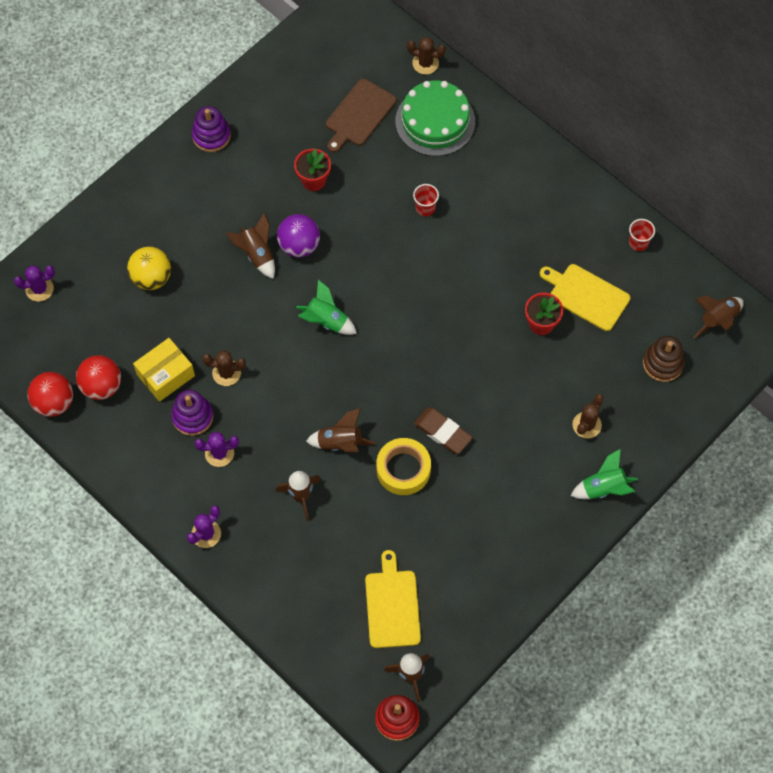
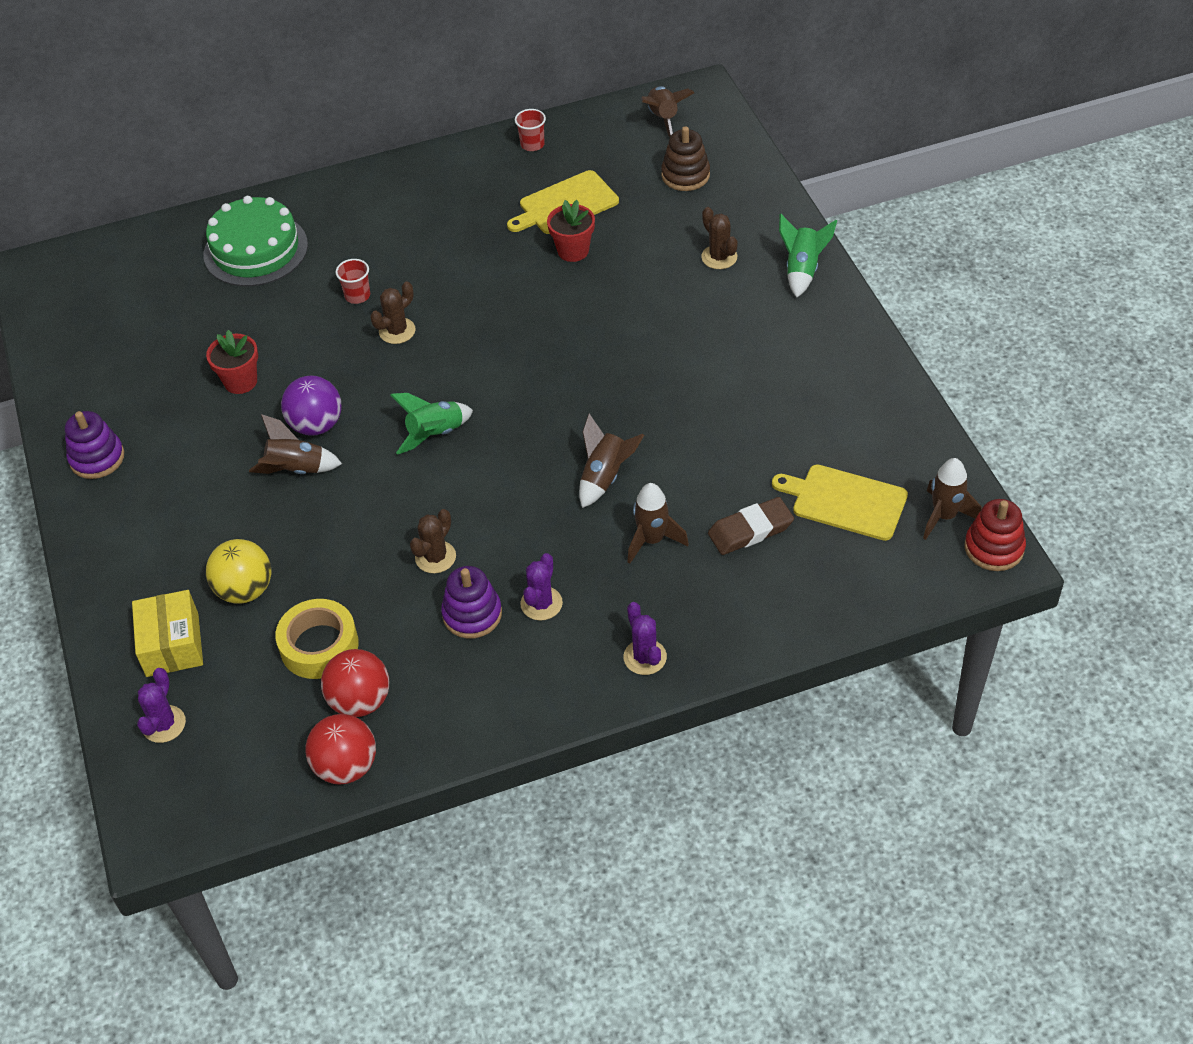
camera: 60 degrees left, 15 degrees down
yellow box [133,338,195,402] -> yellow box moved to [132,590,203,677]
brown cutting board [326,79,396,153] -> none
yellow tape [377,438,431,495] -> yellow tape moved to [275,599,359,679]
brown cactus [407,37,446,75] -> brown cactus moved to [370,281,416,344]
brown eraser [414,407,473,454] -> brown eraser moved to [708,497,794,555]

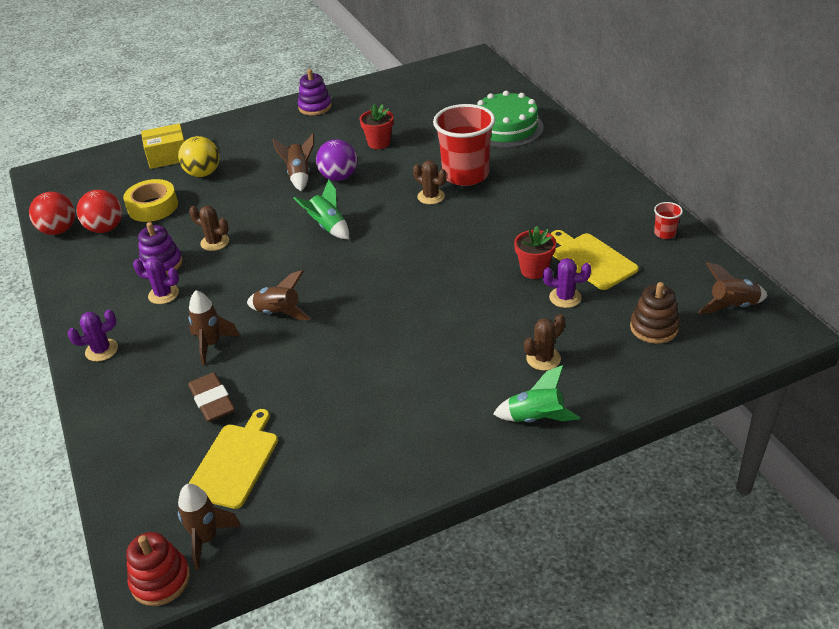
camera: 85 degrees right, 10 degrees down
purple cactus [137,668,186,743] -> purple cactus moved to [543,258,591,308]
red cup [335,259,370,304] -> red cup [433,104,495,186], size x2.42

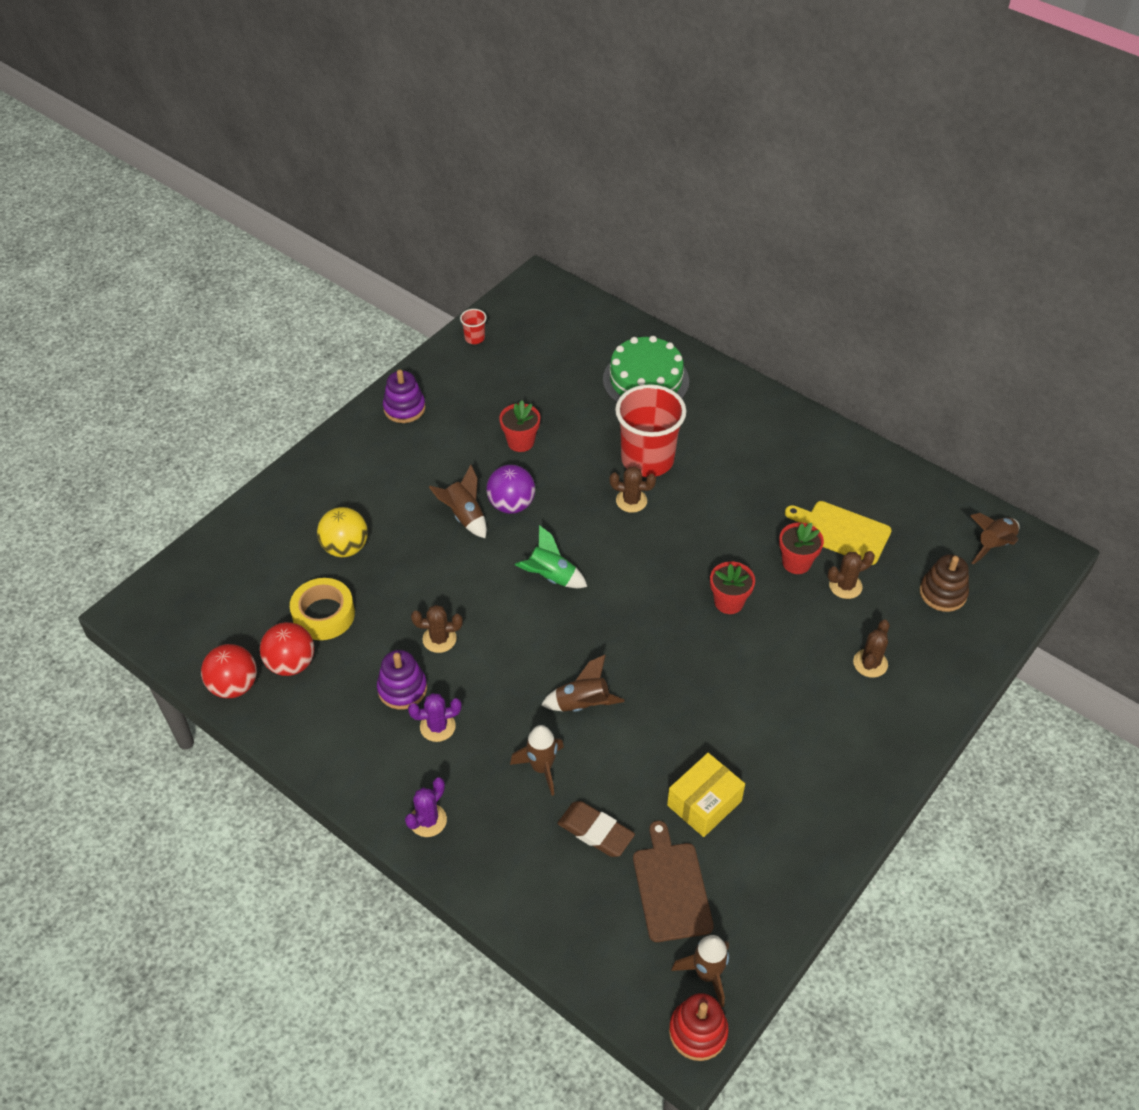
camera: 30 degrees left, 10 degrees up
yellow box [141,123,185,169] -> yellow box moved to [667,753,745,837]
yellow cutting board [188,409,278,509] -> brown cutting board [633,821,714,942]
green rocket [493,365,580,423] -> none
purple cactus [543,258,591,308] -> brown cactus [828,551,875,599]
red cup [654,202,683,239] -> red cup moved to [460,309,487,344]
none -> red flower pot [710,561,755,614]

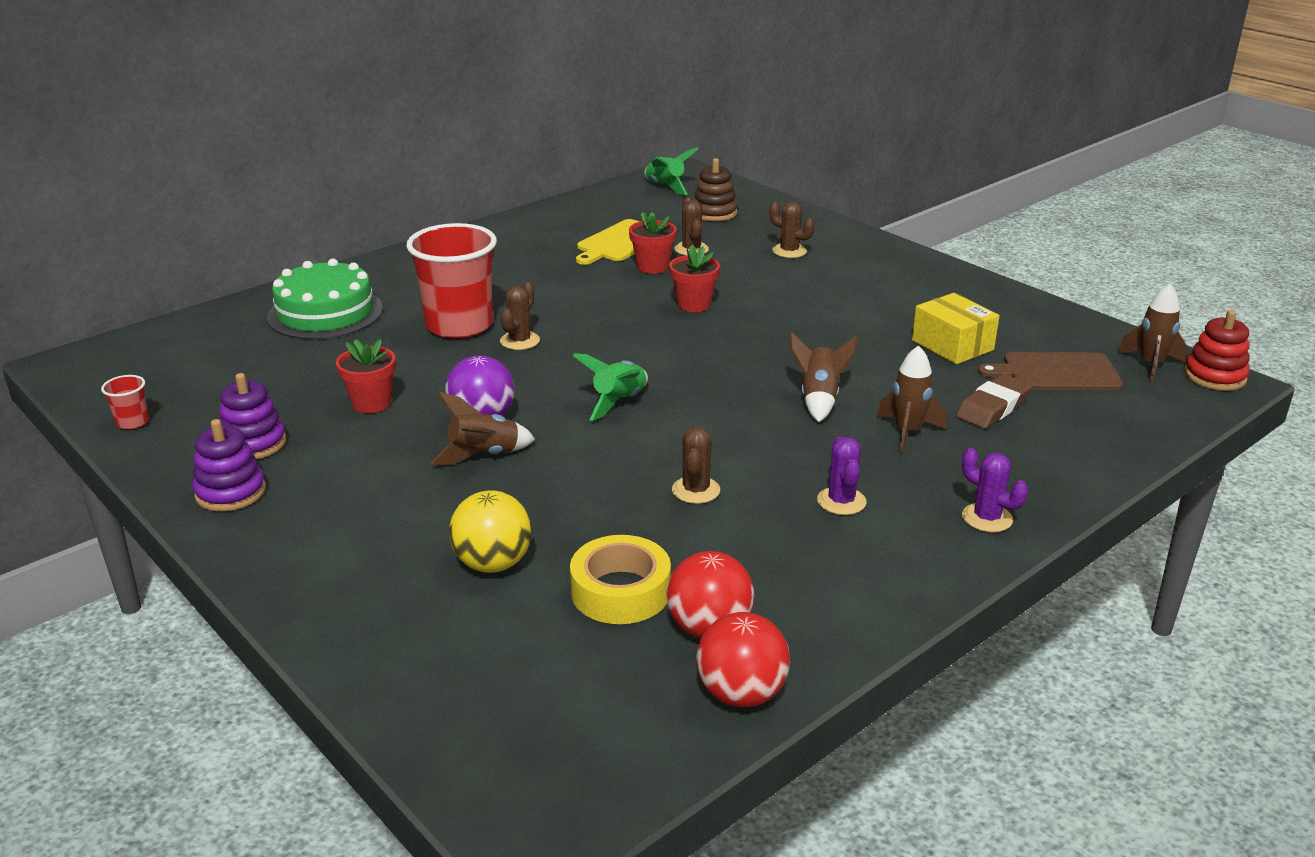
camera: 80 degrees left, 20 degrees down
purple stacking toy [377,650,427,710] -> purple stacking toy moved to [219,373,287,459]
brown rocket [970,513,1020,564] -> green rocket [644,147,698,195]

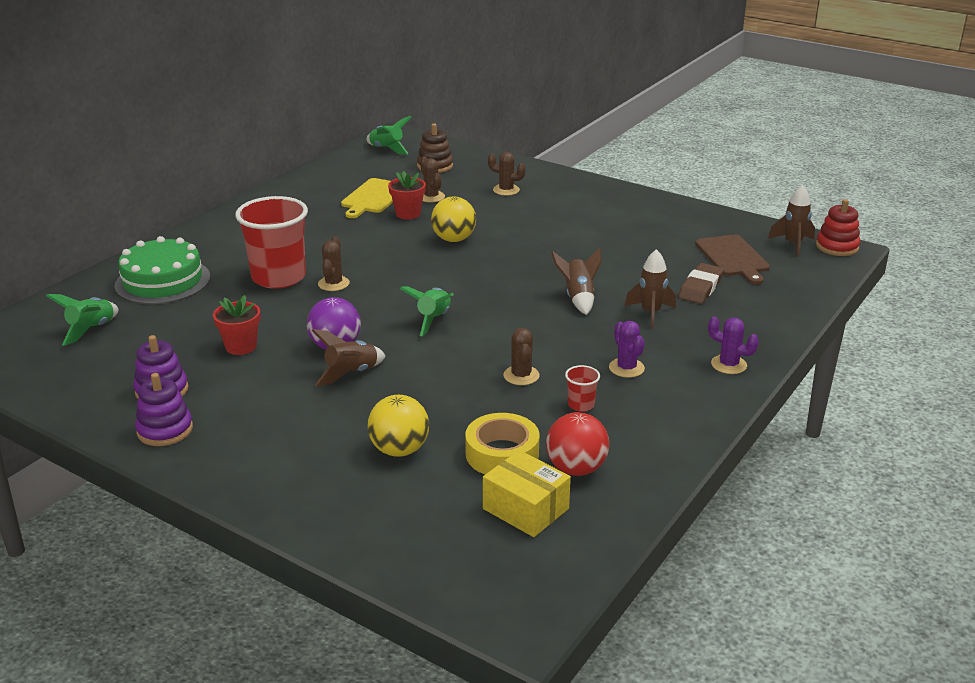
camera: 15 degrees left, 0 degrees up
red cup [101,375,149,429] -> red cup moved to [565,365,600,412]
red flower pot [669,245,720,312] -> yellow ball [431,197,476,242]
red ball [696,612,790,707] -> none
yellow box [912,293,1000,364] -> yellow box moved to [483,450,571,537]
brown cutting board [978,352,1123,391] -> brown cutting board turned 90 degrees counterclockwise [695,235,770,284]
none -> green rocket [46,294,118,346]

